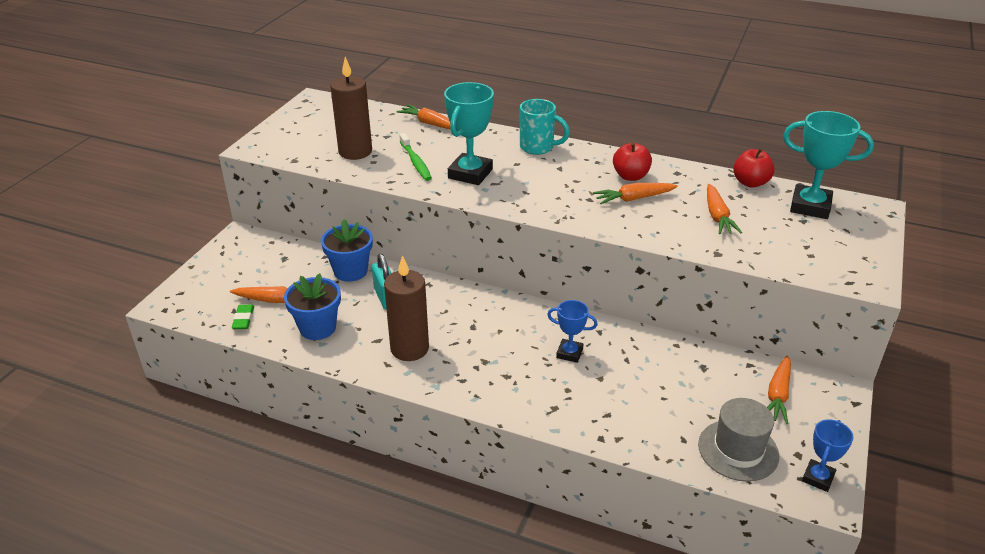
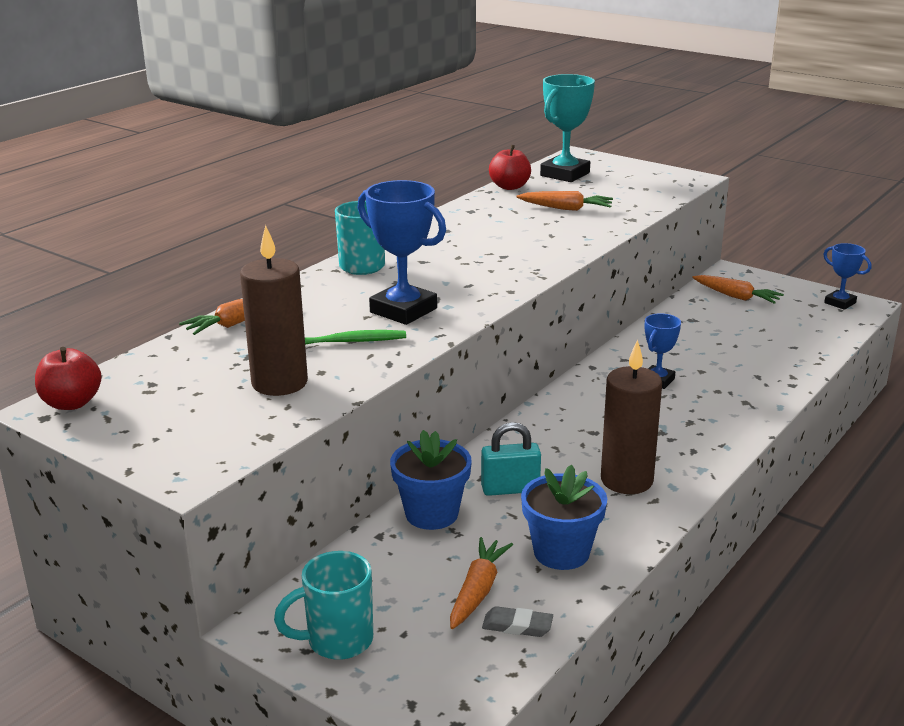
camera: 75 degrees left, 10 degrees down
green eraser [232,305,254,329] -> grey eraser [482,606,553,637]
turquoise trophy [444,82,494,185] -> blue trophy [358,180,446,325]
orange carrot [593,183,678,204] -> none
red apple [613,142,652,181] -> red apple moved to [35,347,101,410]
grey hat [698,398,779,482] -> none
none -> turquoise mug [274,551,373,660]

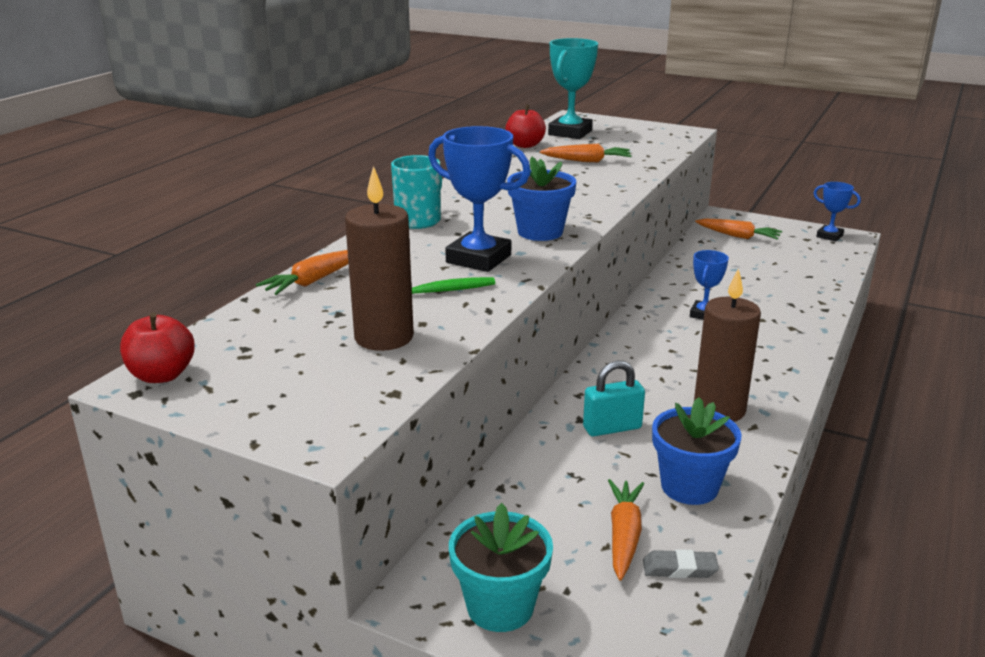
camera: 10 degrees left, 0 degrees up
turquoise mug [274,551,373,660] -> turquoise flower pot [449,503,553,632]
blue flower pot [390,430,472,530] -> blue flower pot moved to [507,157,576,241]

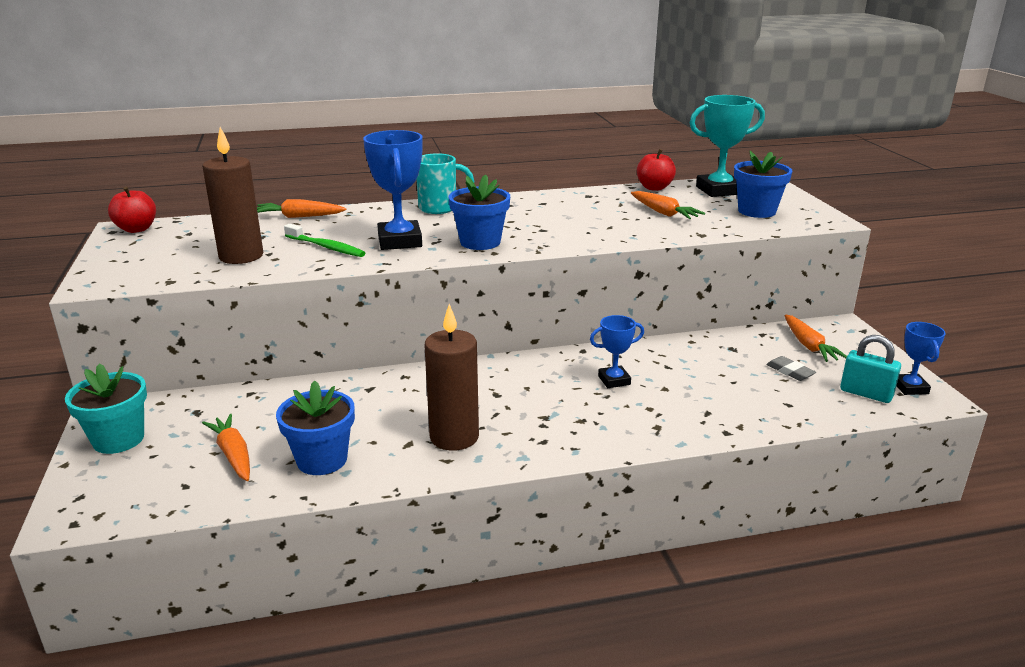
camera: 50 degrees right, 0 degrees up
turquoise padlock [583,361,645,437] -> turquoise padlock moved to [840,335,901,403]
orange carrot [608,479,644,580] -> orange carrot turned 90 degrees counterclockwise [202,414,250,481]
grey eraser [643,549,719,578] -> grey eraser moved to [766,356,816,381]
none -> blue flower pot [734,151,792,218]

